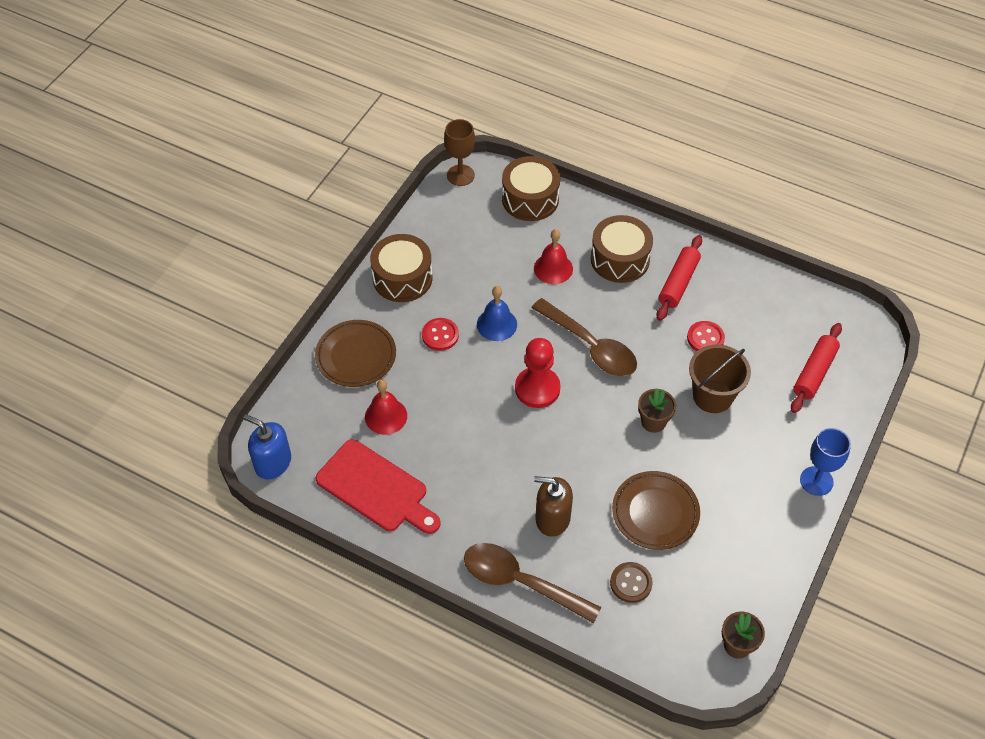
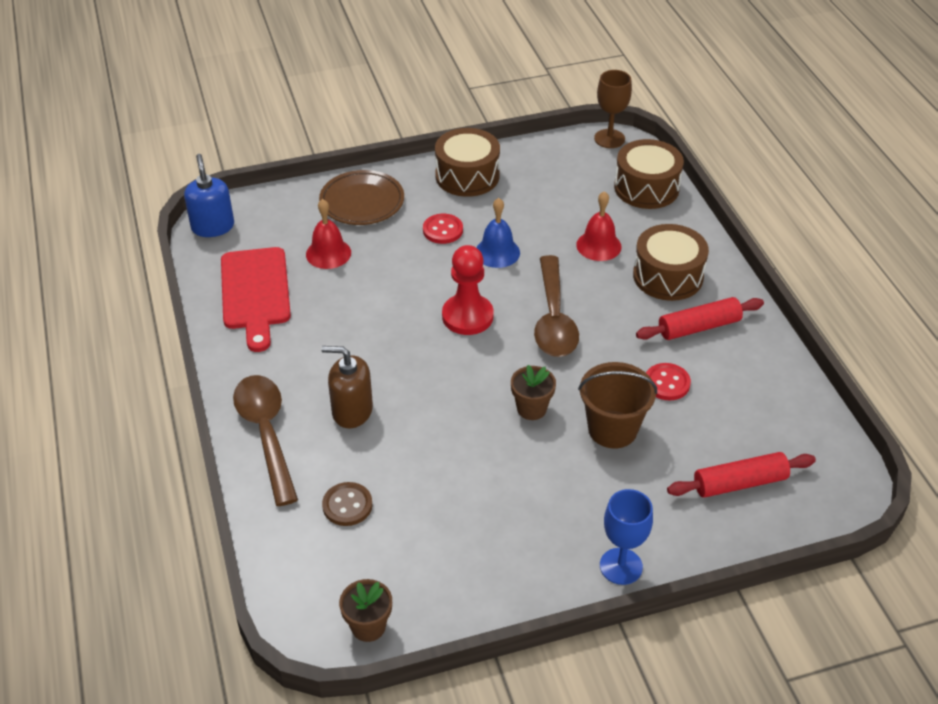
camera: 45 degrees right, 10 degrees down
brown soap dispenser [534,476,573,537] -> brown soap dispenser turned 45 degrees counterclockwise [322,346,373,428]
brown plate [612,471,700,550] -> none

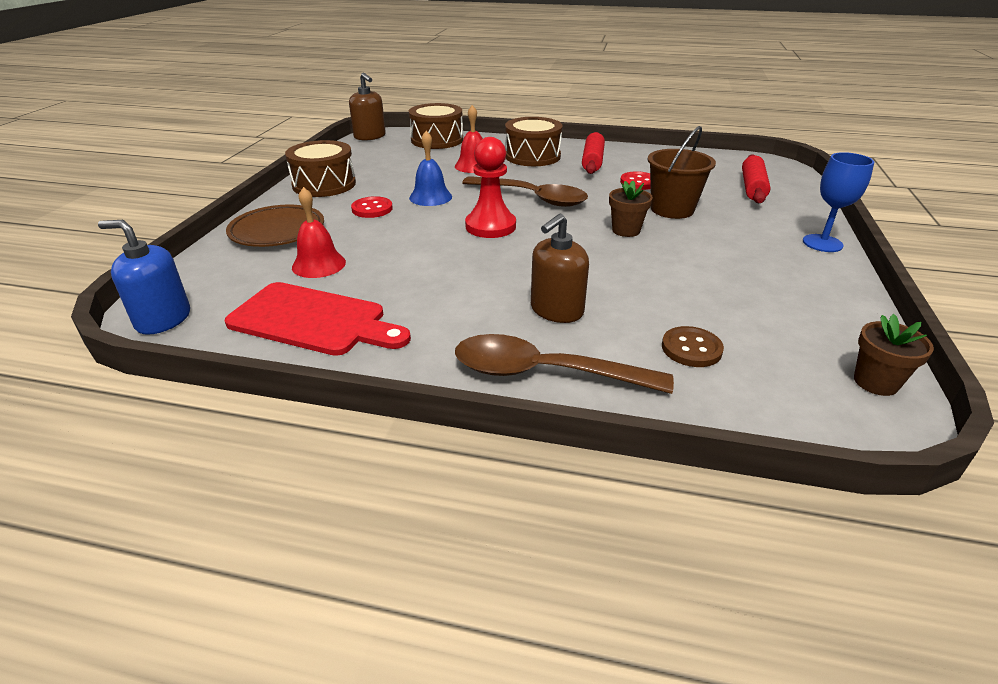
camera: 60 degrees left, 10 degrees down
brown goblet [594,70,632,148] -> brown soap dispenser [349,73,386,140]

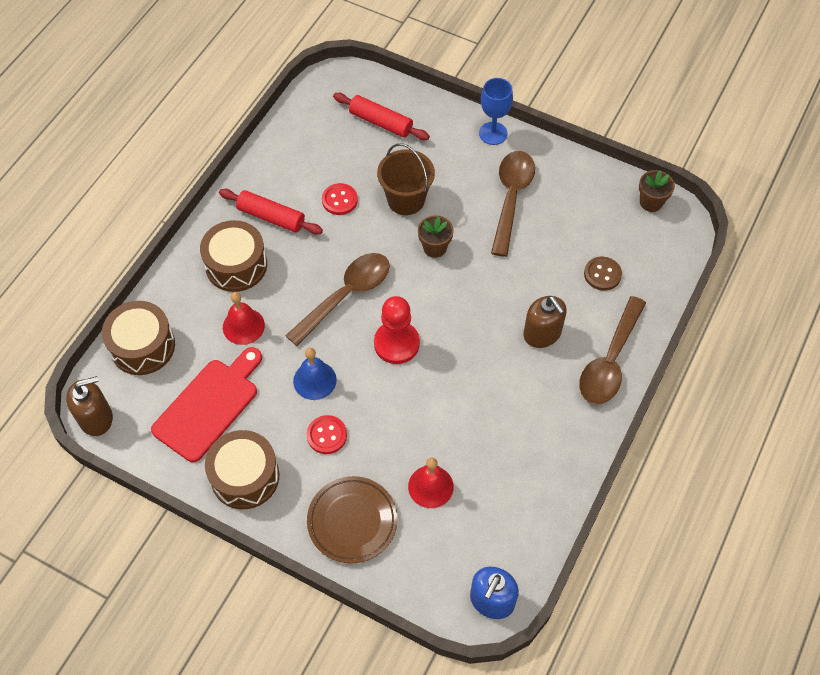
camera: 75 degrees left, 25 degrees up
red cutting board [225,282,411,356] -> red cutting board moved to [151,347,262,462]
none -> brown spoon [491,151,535,257]

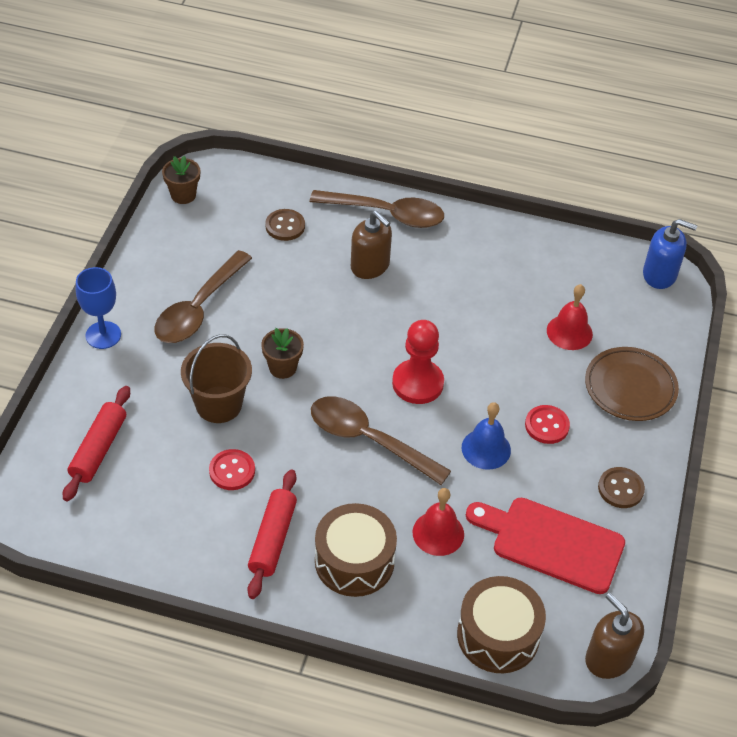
camera: 105 degrees left, 10 degrees down
brown drum [205,430,279,509] -> brown button [598,467,645,508]
brown spoon [491,151,535,257] -> brown spoon turned 60 degrees counterclockwise [155,250,252,343]
brown soap dispenser [523,296,567,348] -> brown soap dispenser turned 90 degrees clockwise [351,211,392,279]

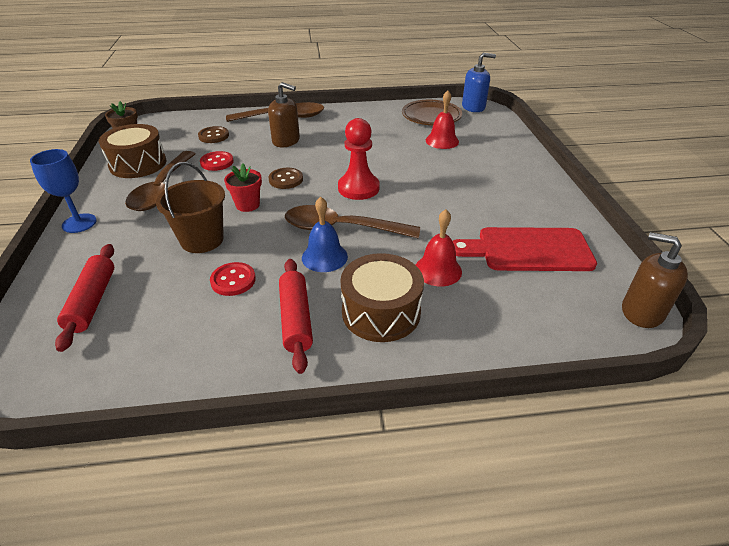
camera: 20 degrees left, 10 degrees down
brown flower pot [261,328,304,379] -> red flower pot [224,163,262,212]
brown drum [457,576,546,673] -> brown drum moved to [99,124,166,178]
blue bell [462,402,511,470] -> blue bell moved to [302,197,348,272]
red button [525,405,570,444] -> red button moved to [200,151,234,171]
brown plate [585,347,679,421] -> brown plate moved to [402,100,462,125]
brown button [598,467,645,508] -> brown button moved to [268,168,303,189]

